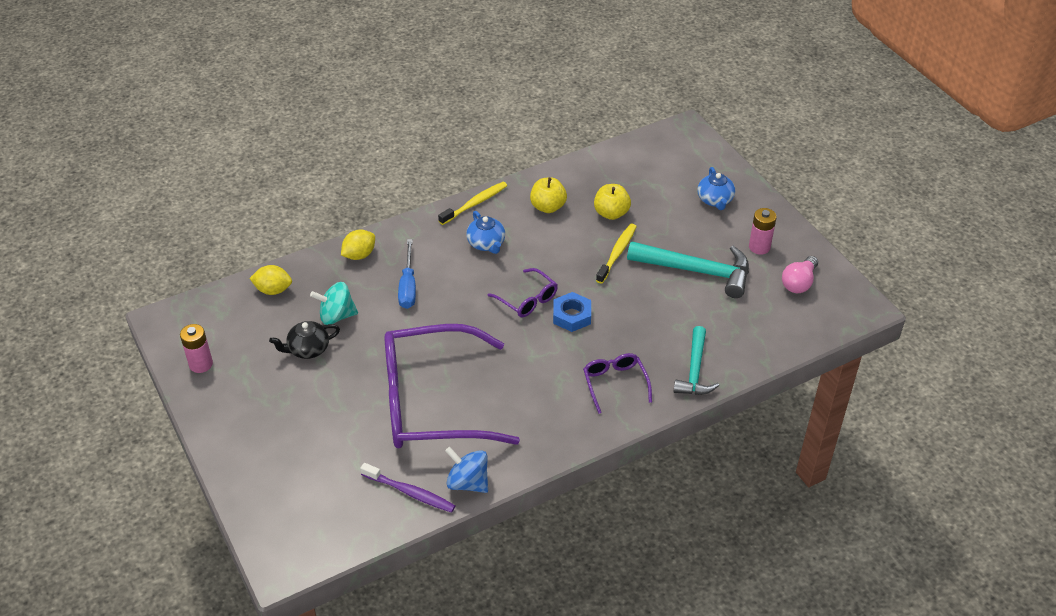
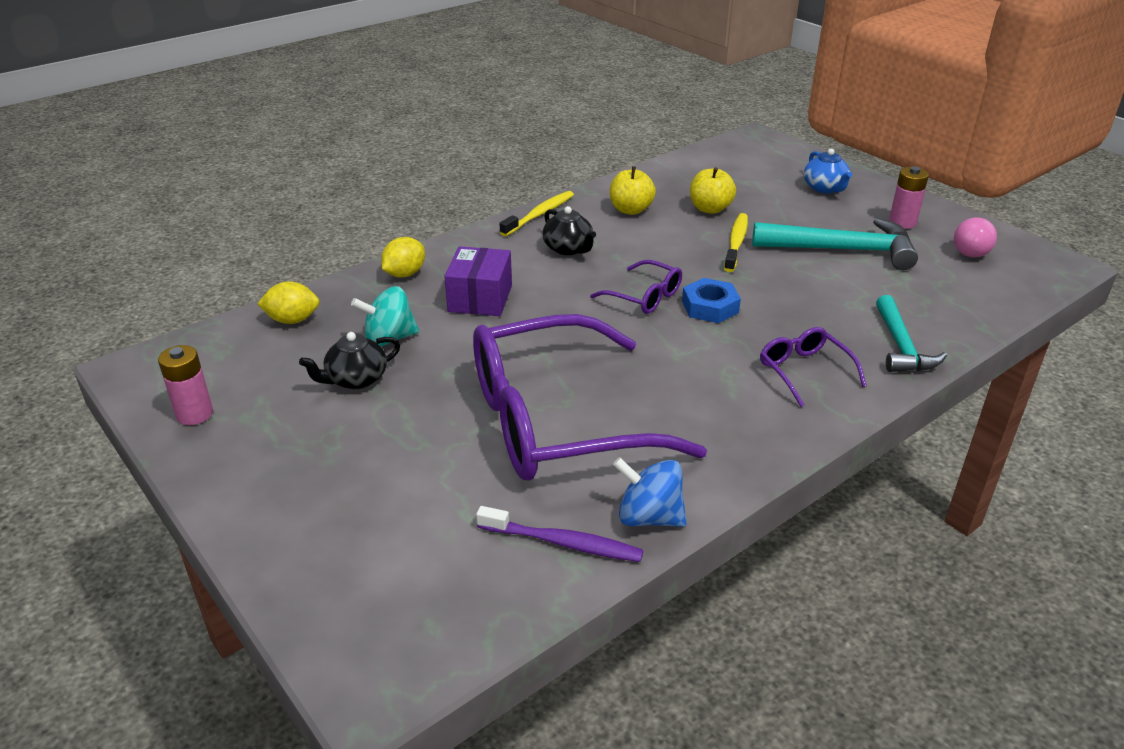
camera: 10 degrees left, 10 degrees down
blue screwdriver [398,239,416,309] -> purple box [445,246,512,316]
blue teapot [466,211,505,254] -> black teapot [542,206,596,255]

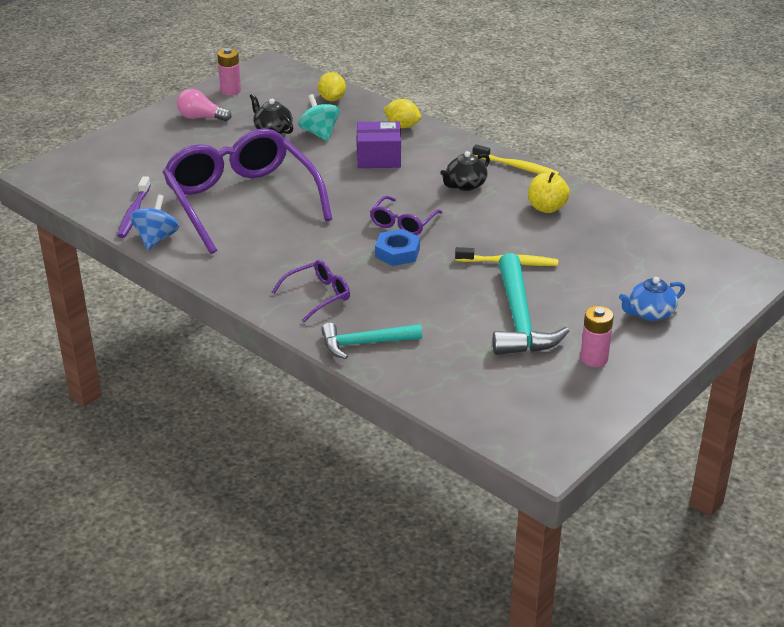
camera: 80 degrees right, 0 degrees up
yellow apple [690,167,736,214] -> none
pink light bulb [954,217,997,258] -> pink light bulb moved to [177,89,232,121]

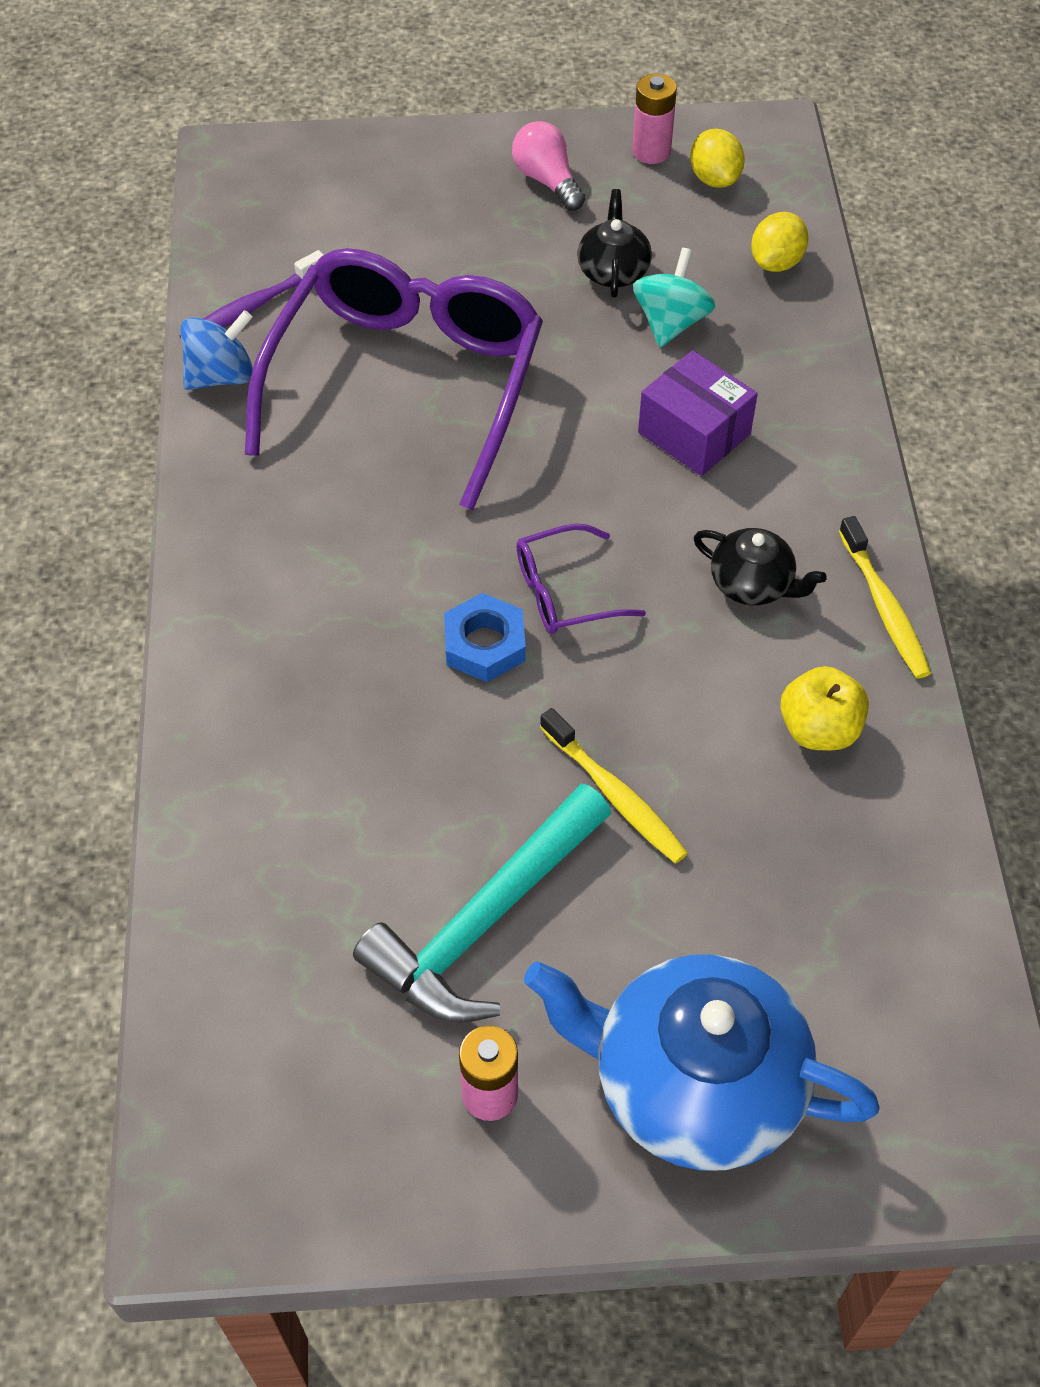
camera: 45 degrees right, 20 degrees up
purple glasses [272,260,350,322] -> none
turquoise hammer [321,323,422,359] -> none
yellow lemon [383,99,421,128] -> yellow lemon moved to [690,129,745,188]
black teapot [440,151,490,191] -> black teapot turned 150 degrees counterclockwise [693,528,827,605]
blue teapot [619,277,685,321] -> blue teapot [524,954,880,1171], size x2.09

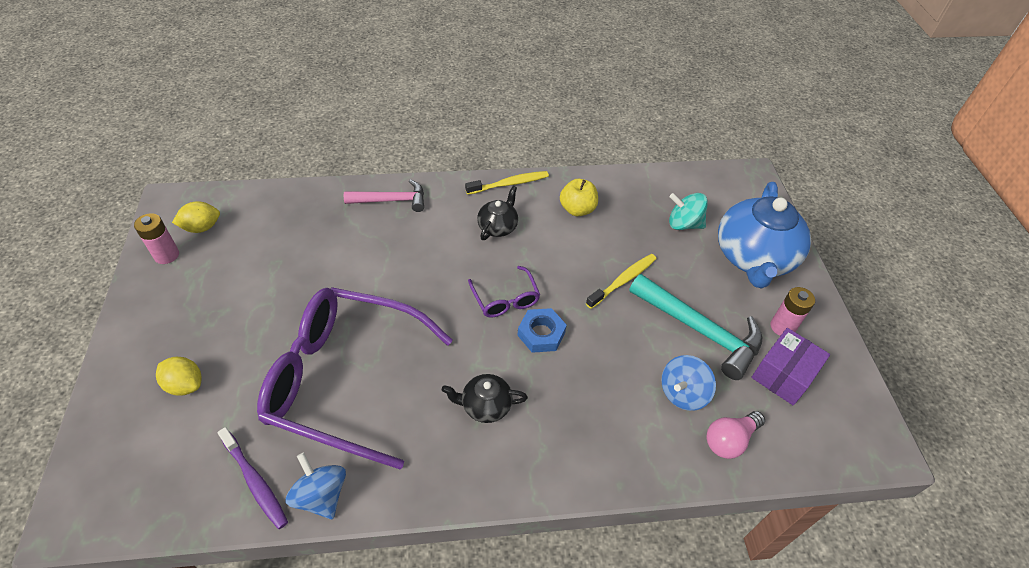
camera: 95 degrees left, 5 degrees down
pink light bulb [512,121,585,211] -> pink light bulb moved to [707,411,765,459]
black teapot [577,189,652,298] -> black teapot moved to [442,374,528,423]
turquoise spinning top [633,248,715,347] -> turquoise spinning top moved to [669,193,708,230]
purple box [638,350,758,476] -> purple box moved to [751,328,830,406]
yellow lemon [751,212,808,272] -> yellow lemon moved to [156,357,202,396]
none -> pink hammer [344,179,424,212]
none -> blue spinning top [661,355,716,411]

